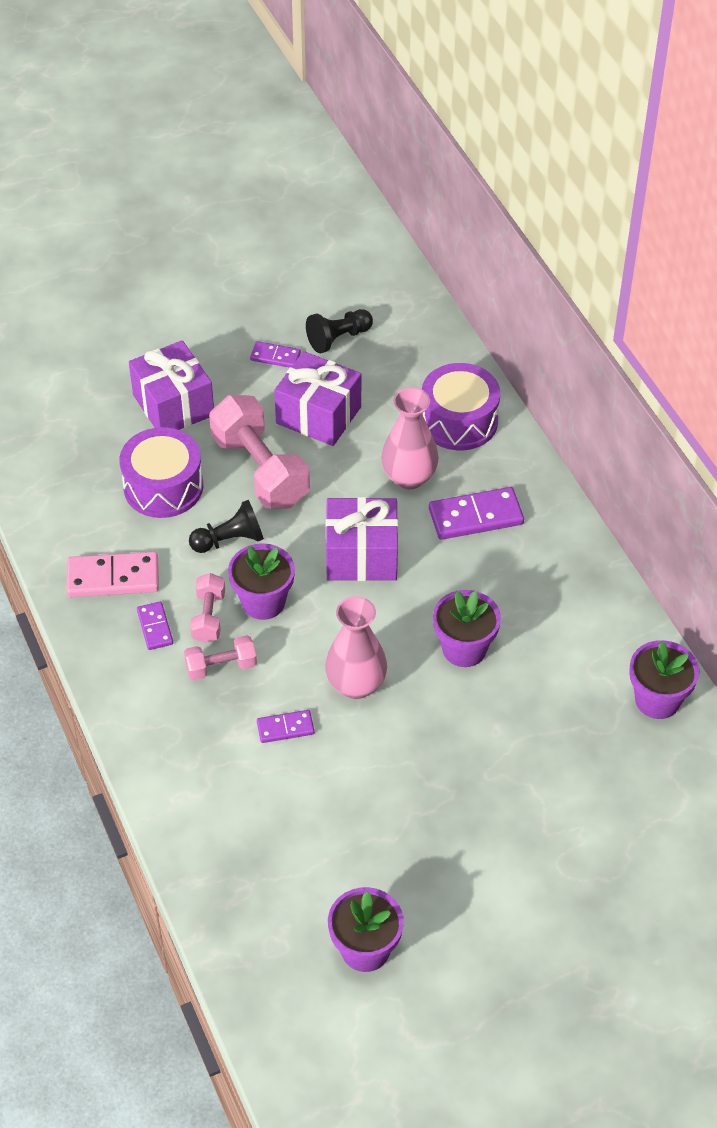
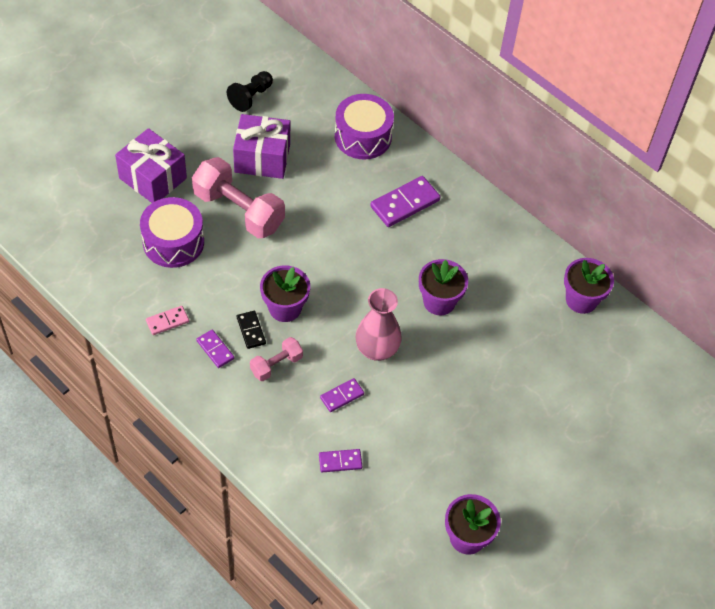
camera: 25 degrees left, 5 degrees up
pink domino [67,552,159,597] -> pink domino [146,306,189,335], size x0.57
black pawn [189,500,264,553] -> none
pink dumbbell [190,573,225,643] -> black domino [237,311,266,349]
purple domino [250,341,301,368] -> purple domino moved to [319,449,362,472]
purple gift [326,497,398,581] -> none
pink vase [381,387,439,489] -> none

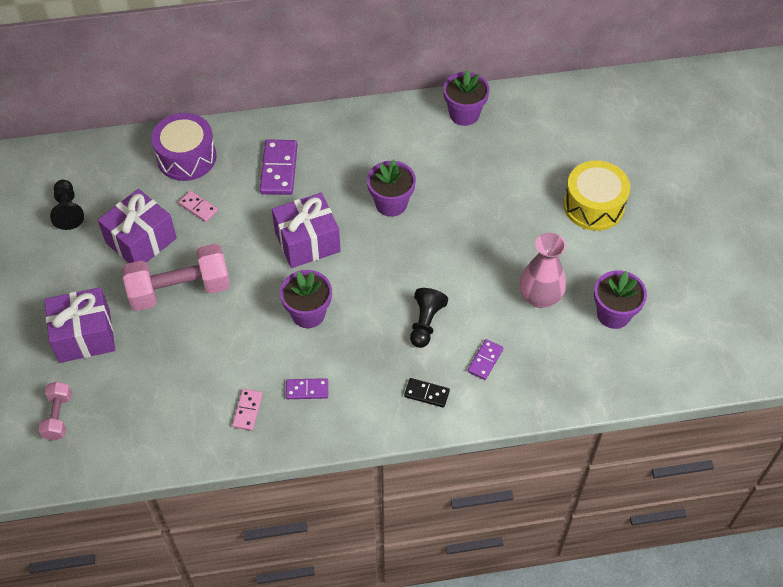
camera: 50 degrees left, 0 degrees up
purple drum [140,197,204,268] -> none
black domino [237,311,266,349] -> black domino moved to [404,378,450,408]
pink dumbbell [250,337,303,381] -> pink dumbbell moved to [38,381,72,441]
purple domino [320,378,364,412] -> black pawn [410,288,448,348]
pink vase [356,288,402,361] -> pink vase moved to [520,233,566,308]
none -> pink domino [178,191,218,222]
none -> purple gift [272,193,341,268]
none -> yellow drum [564,160,630,231]

